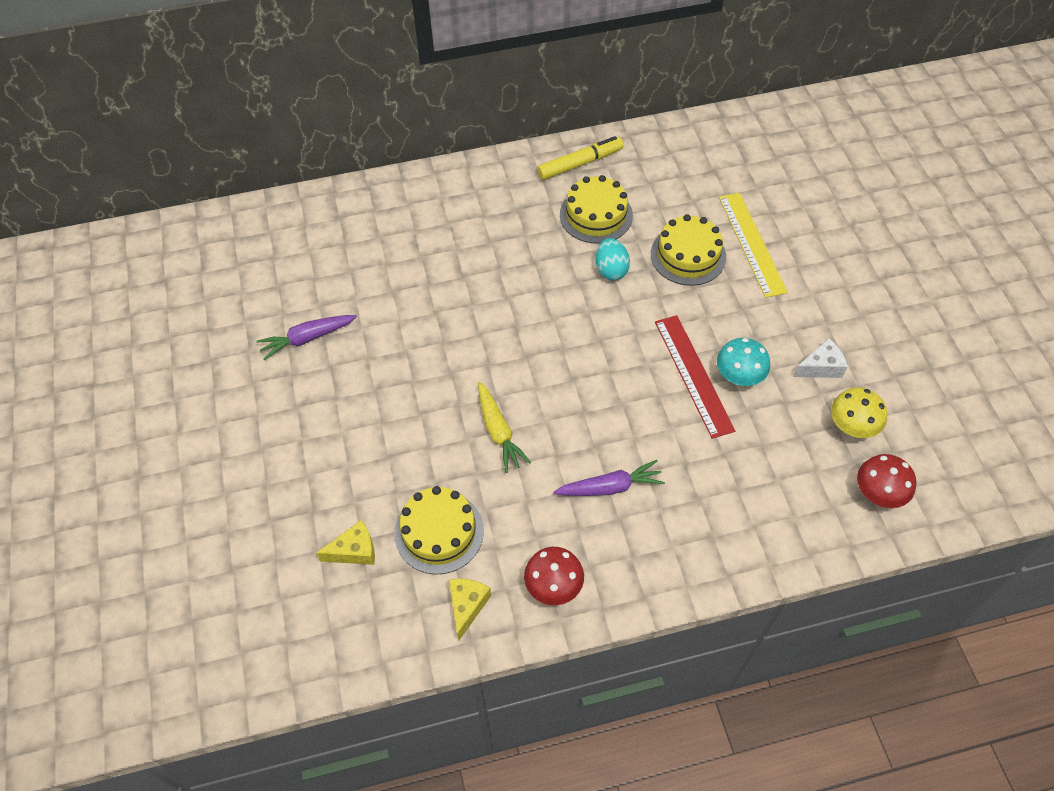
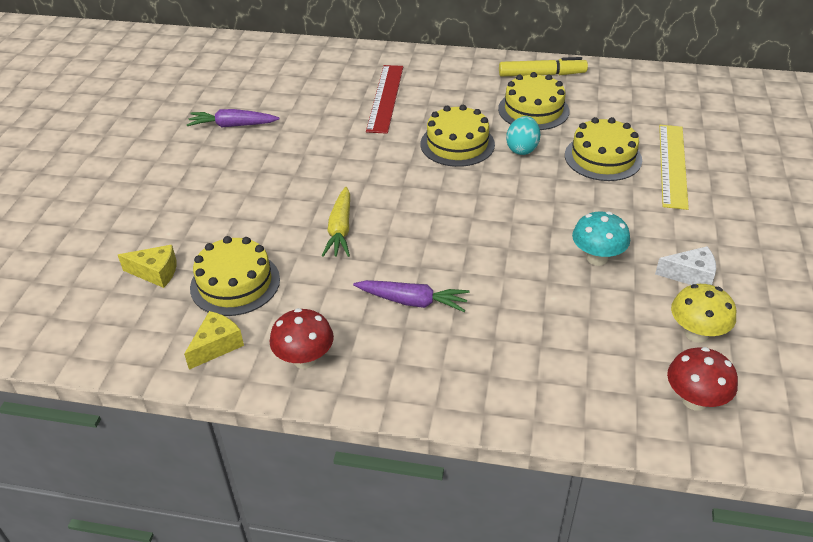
camera: 25 degrees right, 15 degrees down
red ruler [655,315,735,439] -> red ruler moved to [366,65,403,134]
none -> yellow cake [421,105,495,167]

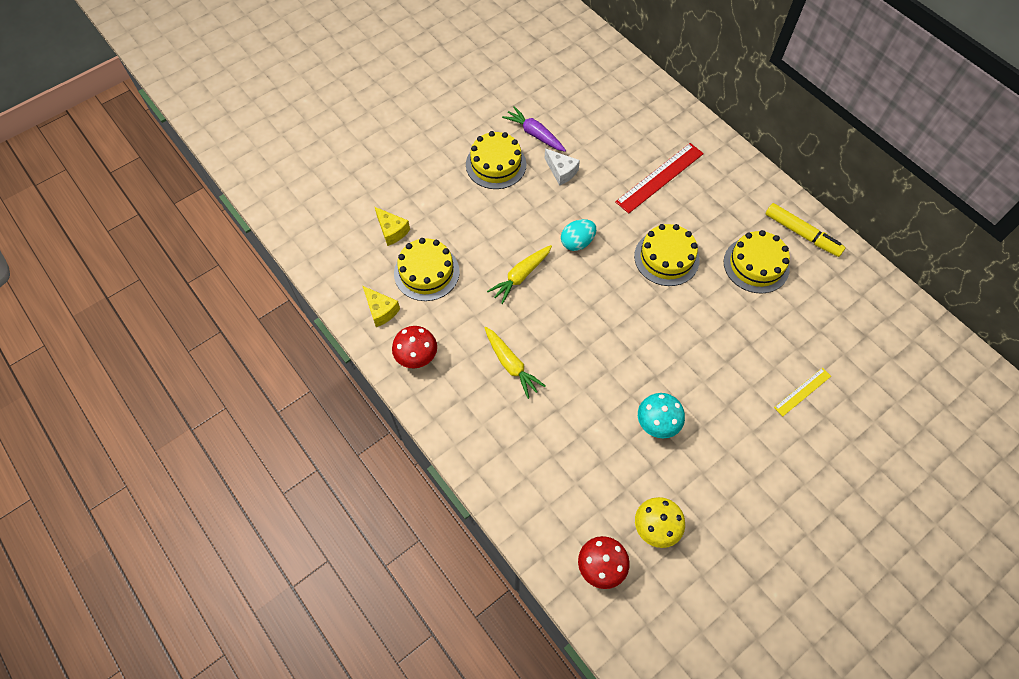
camera: 40 degrees right, 20 degrees up
yellow cheese [184,311,244,370] -> yellow cheese turned 60 degrees clockwise [363,286,400,327]
purple carrot [353,280,470,312] -> yellow carrot [485,327,546,399]
turquoise egg [506,116,540,155] -> turquoise egg moved to [561,219,596,251]
yellow cake [565,117,642,181] -> yellow cake moved to [466,131,526,189]
white cheese [655,246,716,285] -> white cheese moved to [545,149,580,186]
yellow ruler [659,125,689,210] -> yellow ruler [774,368,831,416], size x0.56

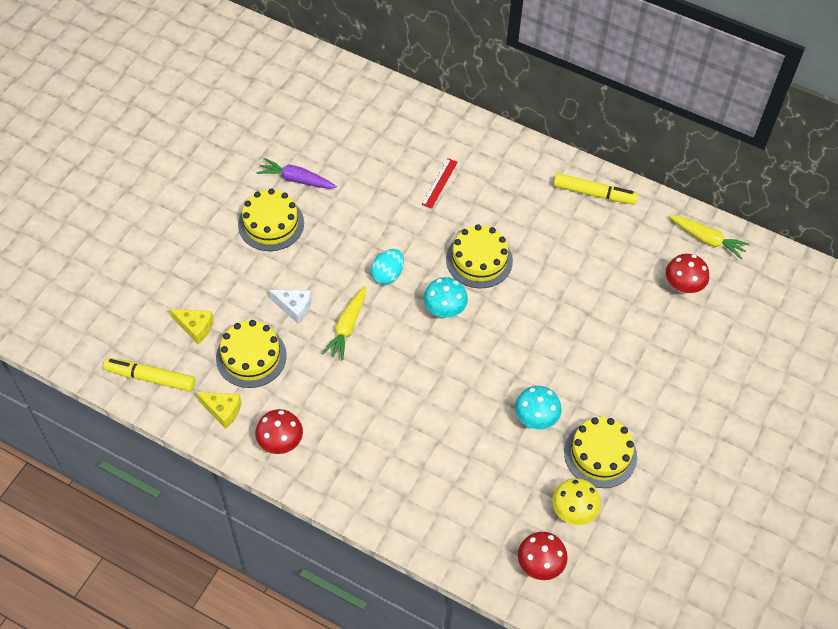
camera: 25 degrees left, 5 degrees down
yellow carrot [485,327,546,399] -> yellow carrot moved to [669,215,750,259]
white cheese [545,149,580,186] -> white cheese moved to [269,290,311,324]
red ruler [615,143,704,213] -> red ruler [422,158,458,209], size x0.56
yellow cake [724,230,790,294] -> yellow cake moved to [564,417,637,488]
yellow ruler [774,368,831,416] -> none
none -> yellow marker [103,358,195,391]
none -> turquoise mushroom [424,277,468,318]
none -> red mushroom [666,254,709,293]

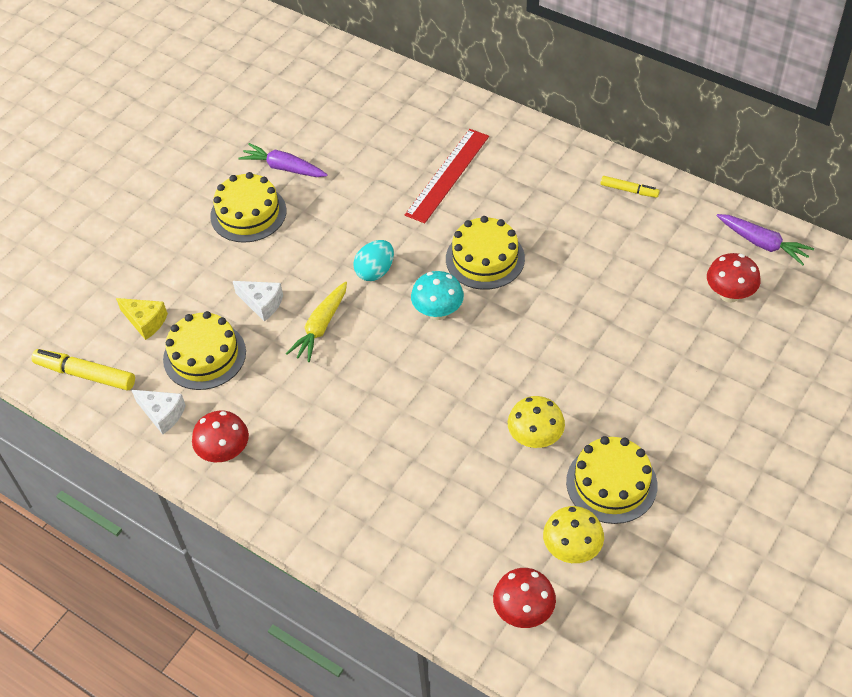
camera: 10 degrees right, 5 degrees down
yellow cheese [196,392,241,429] -> white cheese [131,390,186,434]
red ruler [422,158,458,209] -> red ruler [405,129,489,223], size x1.79
turquoise mushroom [515,386,562,430] -> yellow mushroom [508,396,565,448]
yellow marker [553,173,638,205] -> yellow marker [601,176,660,198], size x0.59
yellow carrot [669,215,750,259] -> purple carrot [717,214,814,265]

